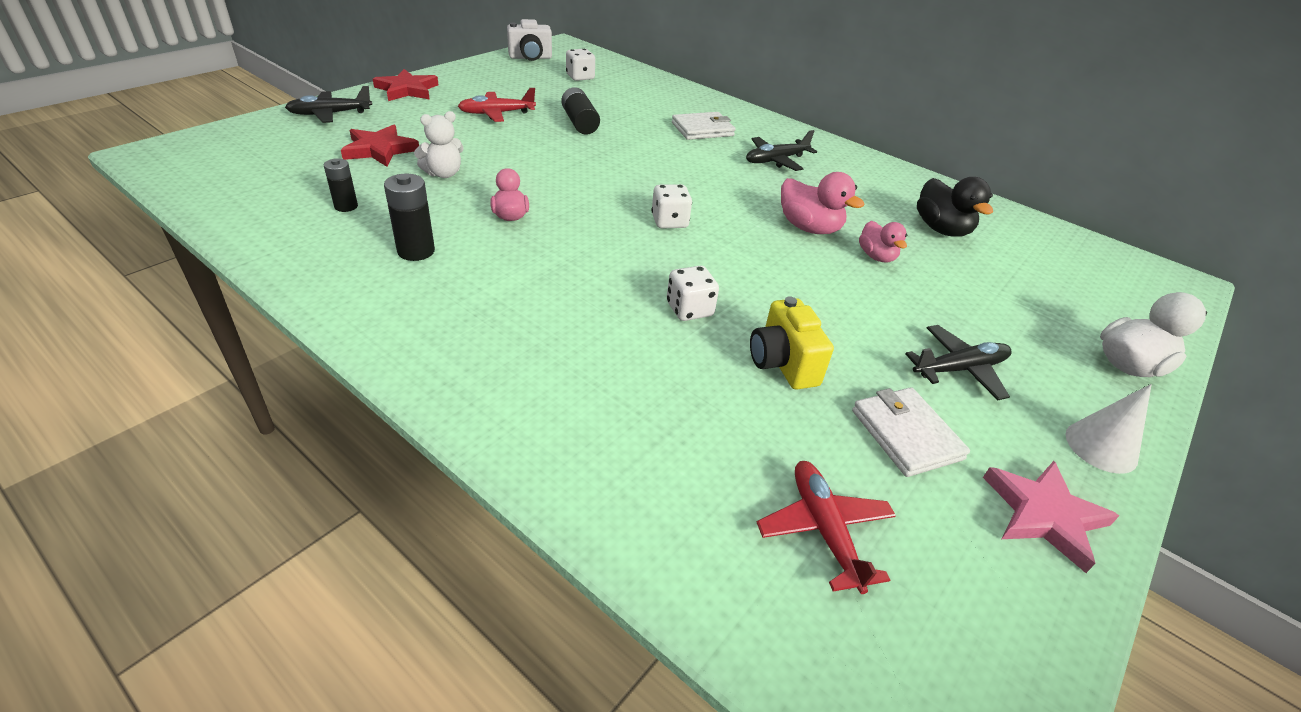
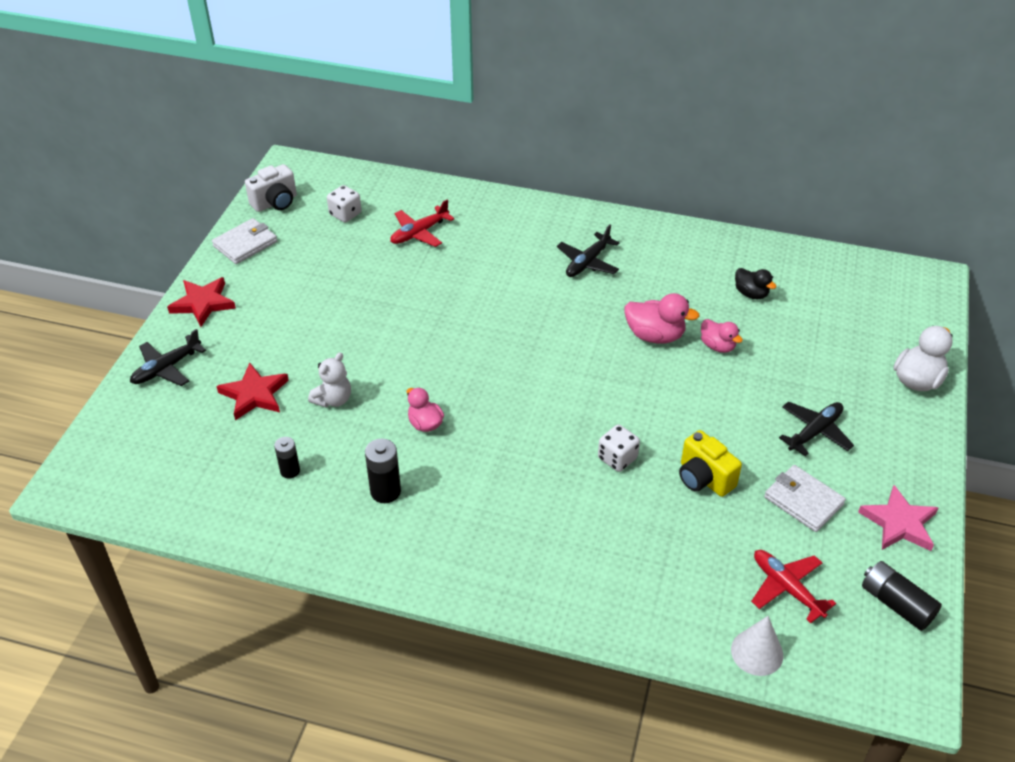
camera: 20 degrees left, 5 degrees up
red plane [458,88,536,122] -> red plane moved to [390,199,455,247]
black battery [561,87,600,135] -> black battery moved to [862,561,942,631]
white dice [651,184,692,229] -> none
white wallet [672,112,736,140] -> white wallet moved to [212,218,277,264]
black duck [917,177,993,237] -> black duck [735,268,777,299], size x0.65
white cone [1065,384,1152,474] -> white cone moved to [731,616,783,676]

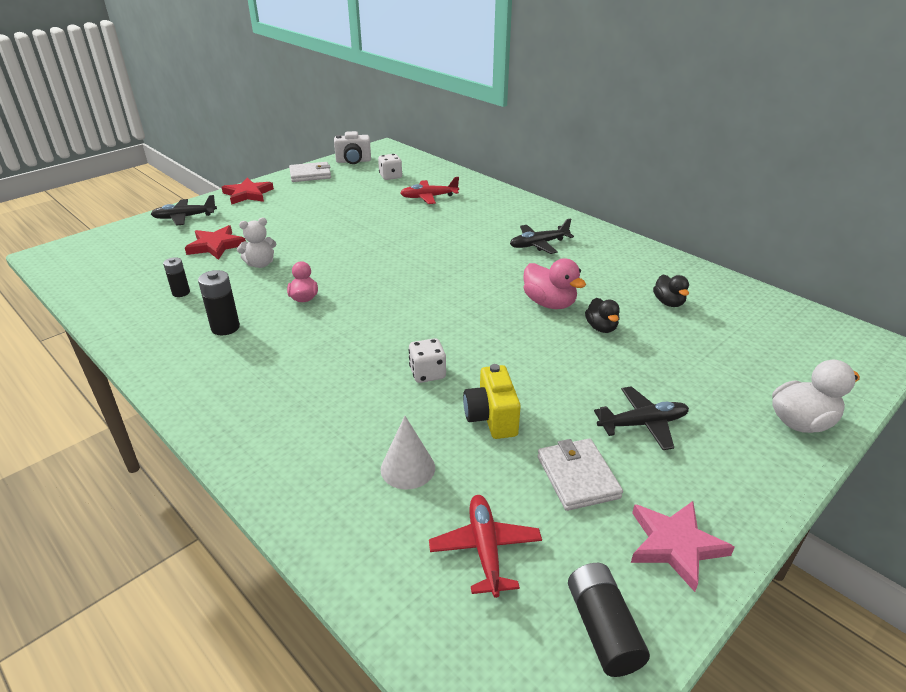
camera: 30 degrees right, 10 degrees down
pink duck [701,319,743,353] -> black duck [585,298,620,333]
white cone [731,616,783,676] -> white cone moved to [381,416,435,489]

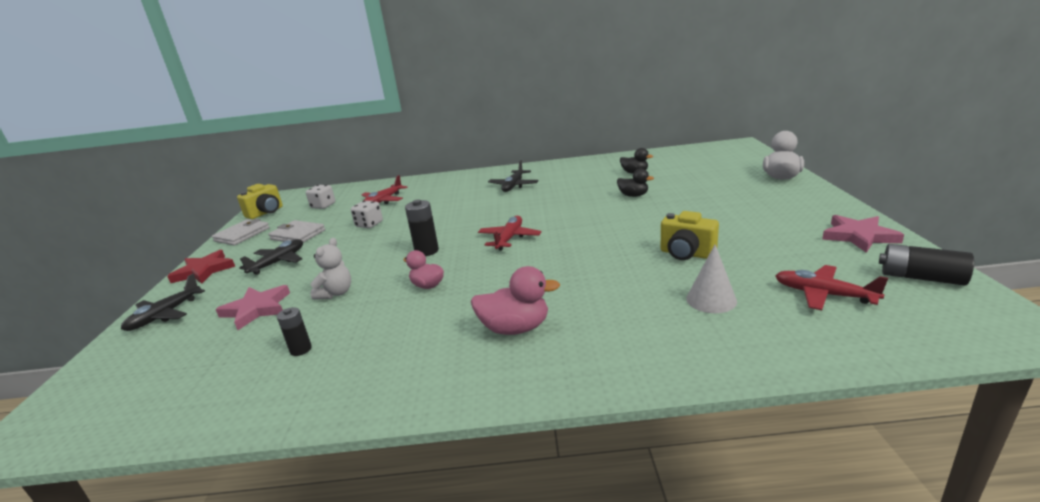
camera: 45 degrees left, 10 degrees down
red star [185,225,246,260] -> pink star [215,285,290,330]
black battery [198,270,240,335] -> black battery moved to [405,199,439,256]
white camera [334,131,371,164] -> yellow camera [237,184,283,219]
white dice [408,338,446,383] -> white dice moved to [351,201,383,228]
pink duck [523,258,586,309] -> pink duck moved to [471,266,560,335]
white wallet [538,438,623,511] -> white wallet moved to [268,220,325,243]
black plane [594,386,689,450] -> black plane moved to [239,239,303,275]
none -> red plane [478,216,541,251]

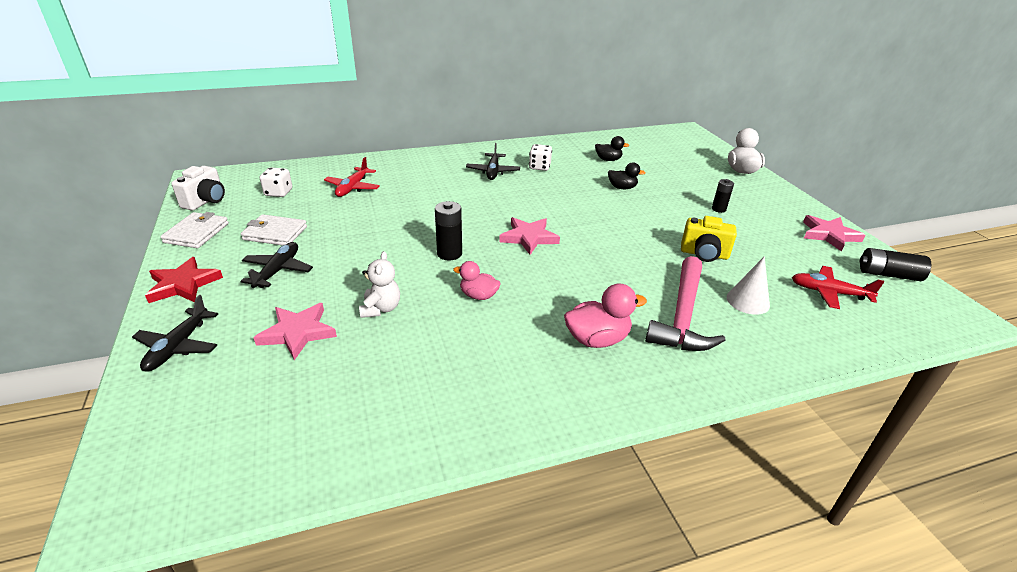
camera: 20 degrees left, 10 degrees up
yellow camera [237,184,283,219] -> white camera [171,166,225,210]
black battery [277,307,312,356] -> black battery moved to [712,179,734,213]
white dice [351,201,383,228] -> white dice moved to [529,144,552,171]
red plane [478,216,541,251] -> pink star [499,217,560,255]
none -> pink hammer [645,256,726,351]

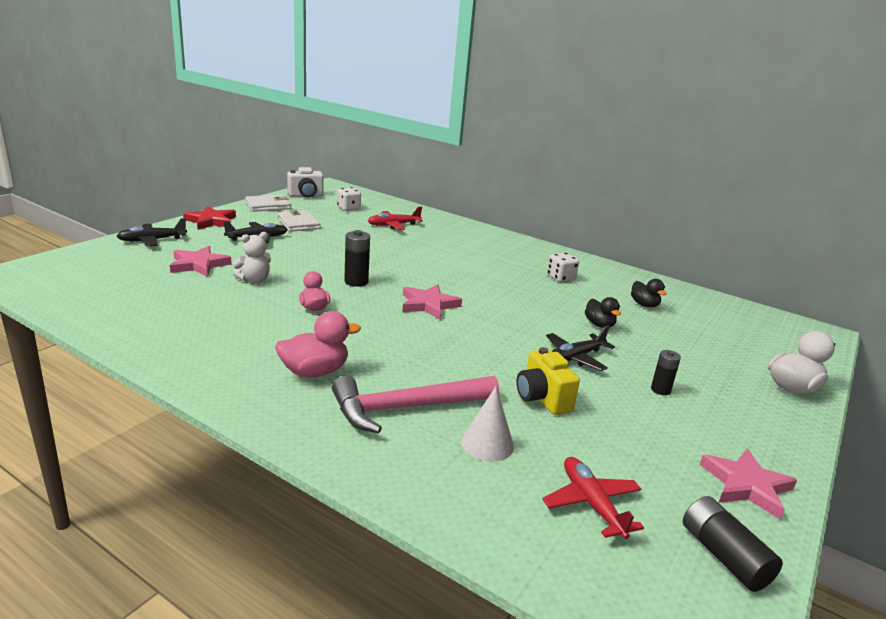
camera: 50 degrees right, 10 degrees down
black plane [466,143,520,180] -> black plane moved to [546,326,615,371]
pink duck [564,284,647,348] -> pink duck turned 60 degrees counterclockwise [275,311,361,377]

